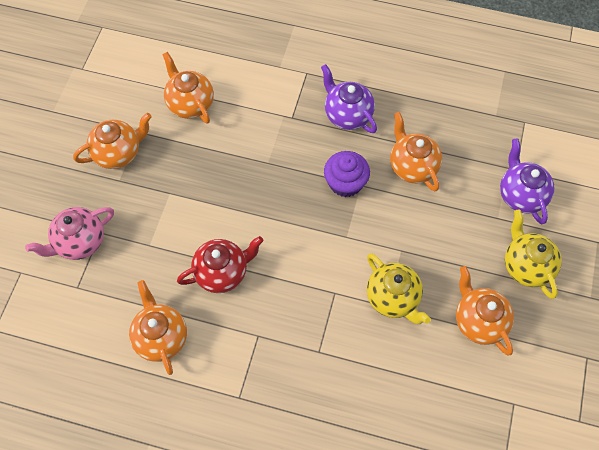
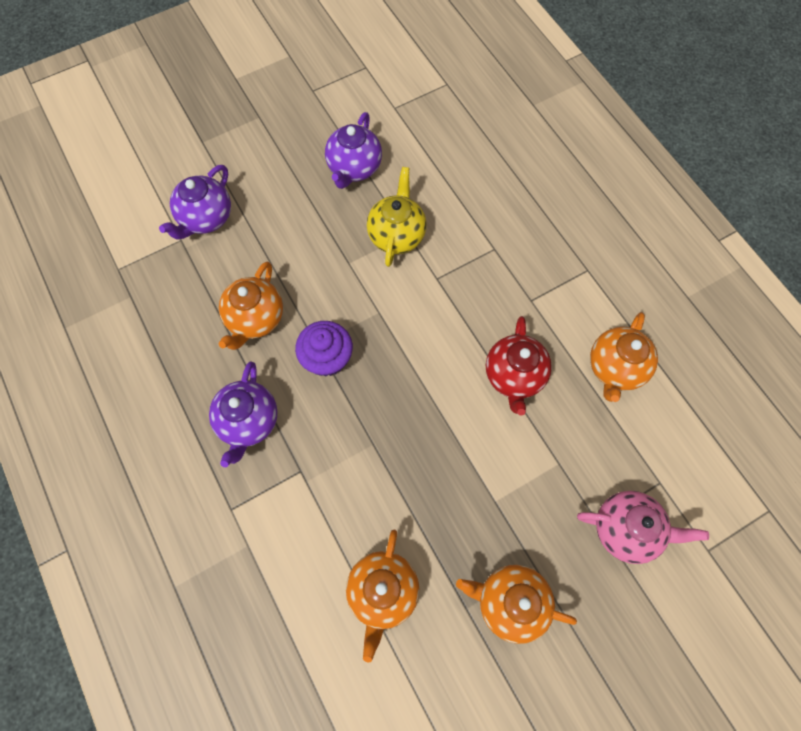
camera: 135 degrees left, 5 degrees up
red teapot [177,236,263,293] -> red teapot turned 105 degrees counterclockwise [486,316,552,416]
orange teapot [456,266,514,355] -> purple teapot [325,112,382,189]
yellow teapot [505,210,562,299] -> none

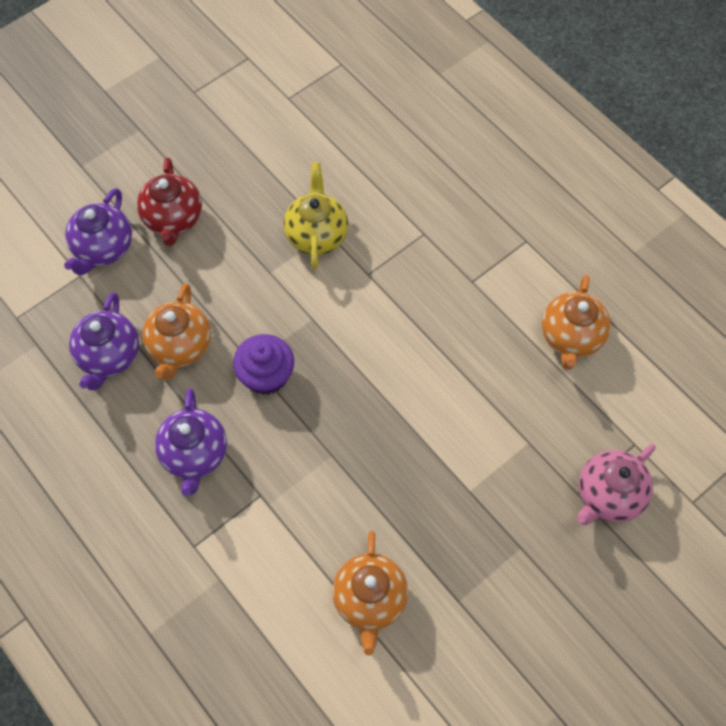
camera: 10 degrees left, 5 degrees down
purple teapot [325,112,382,189] -> purple teapot moved to [69,292,139,391]
orange teapot [456,565,577,644] -> none
red teapot [486,316,552,416] -> red teapot moved to [137,157,202,246]
pink teapot [577,491,709,564] -> pink teapot turned 135 degrees clockwise [577,444,656,525]

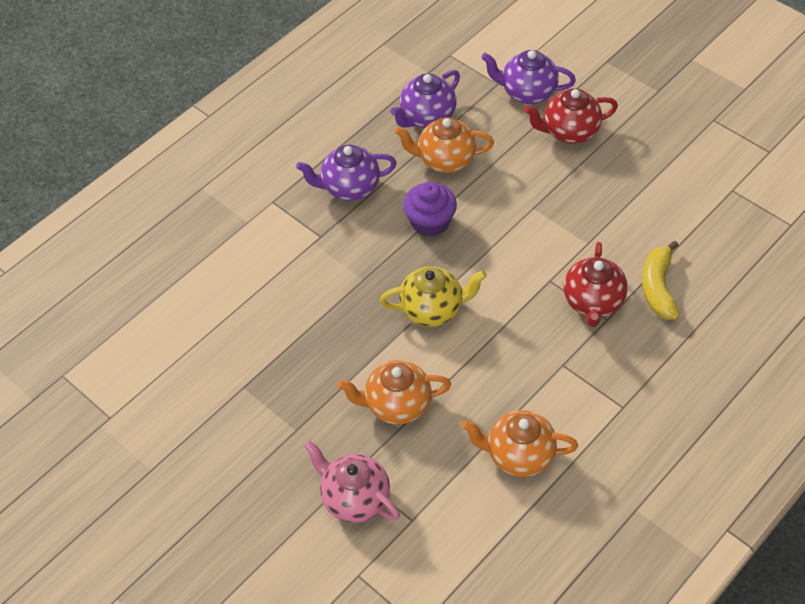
camera: 85 degrees right, 10 degrees down
purple teapot [69,292,139,391] -> purple teapot turned 45 degrees counterclockwise [390,70,460,128]
yellow teapot [284,162,348,269] -> yellow teapot moved to [380,266,487,327]
orange teapot [332,531,408,656] -> orange teapot moved to [337,360,451,424]
none -> red teapot [563,242,628,327]
none -> yellow banana [642,241,680,319]

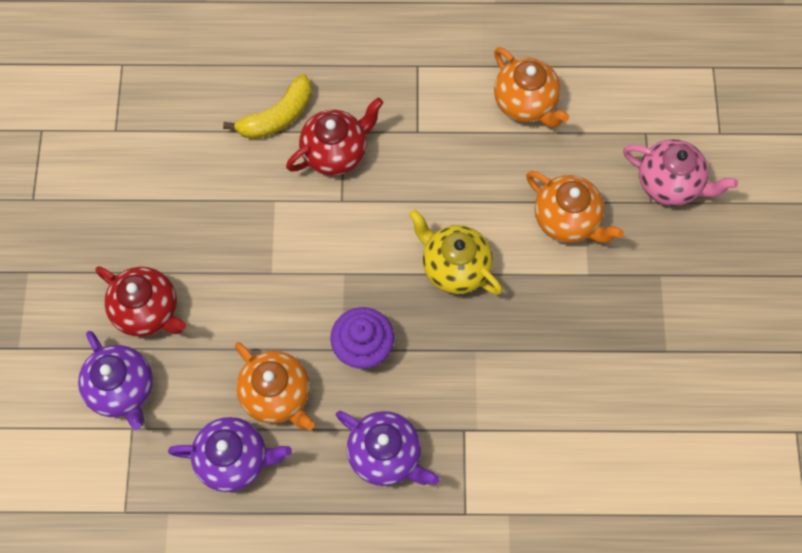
camera: 135 degrees left, 15 degrees up
pink teapot [304,440,400,523] -> pink teapot turned 60 degrees counterclockwise [623,139,738,206]

